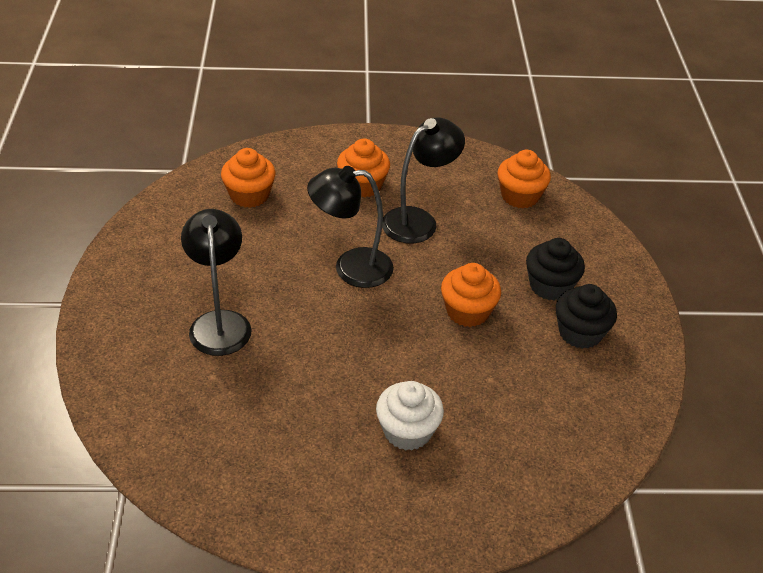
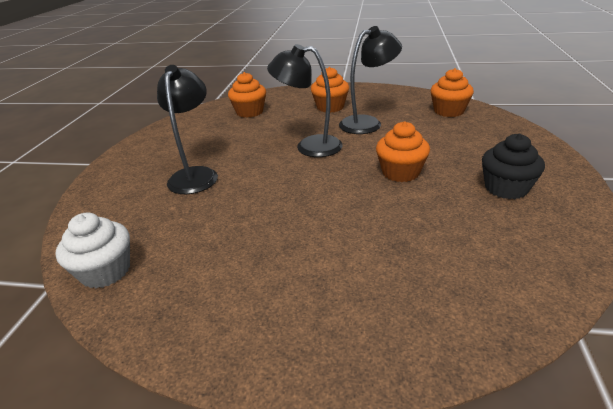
camera: 15 degrees right, 10 degrees down
white cupcake [376,381,444,451] -> white cupcake moved to [55,212,130,288]
black cupcake [526,238,585,301] -> none

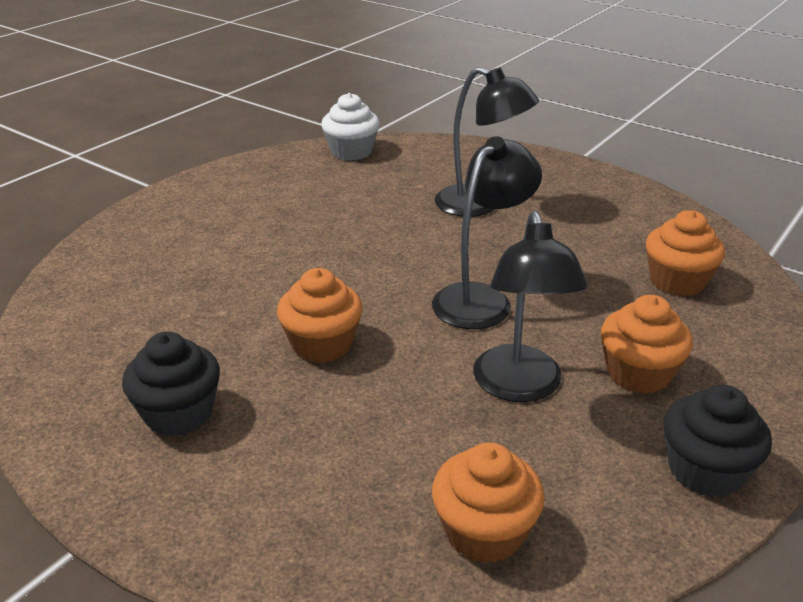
camera: 115 degrees right, 0 degrees up
none -> black cupcake [664,385,772,497]

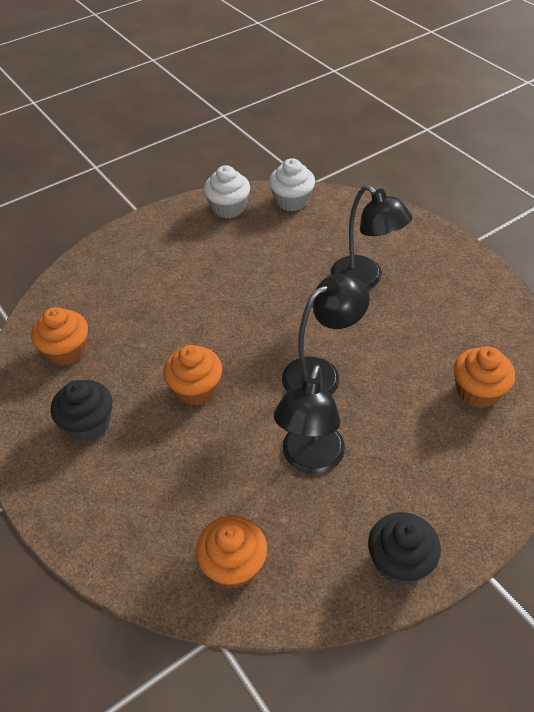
camera: 20 degrees right, 15 degrees up
orange cupcake [601,295,693,394] -> orange cupcake moved to [31,307,88,366]
none -> white cupcake [204,165,250,218]

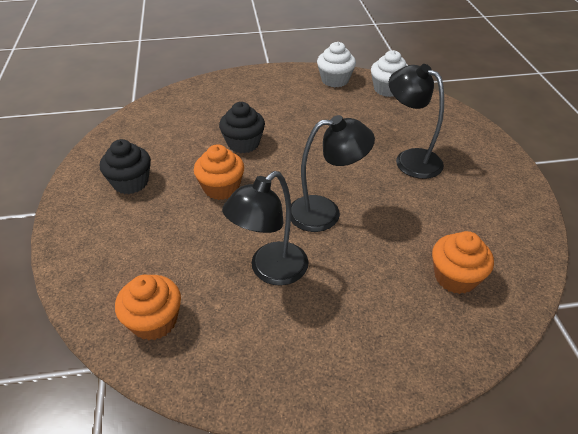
camera: 25 degrees right, 5 degrees down
orange cupcake [31,307,88,366] -> none
black lamp [331,185,412,289] -> black lamp turned 150 degrees clockwise [389,64,444,179]
black cupcake [368,512,441,586] -> black cupcake moved to [219,102,265,153]

